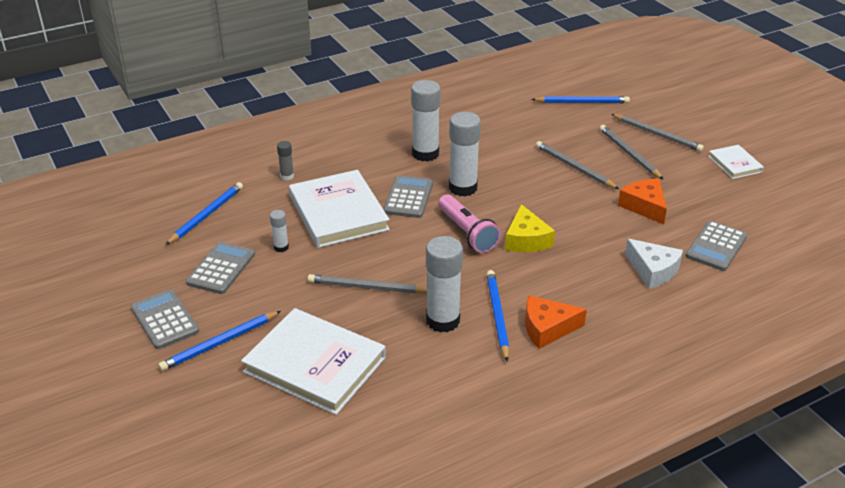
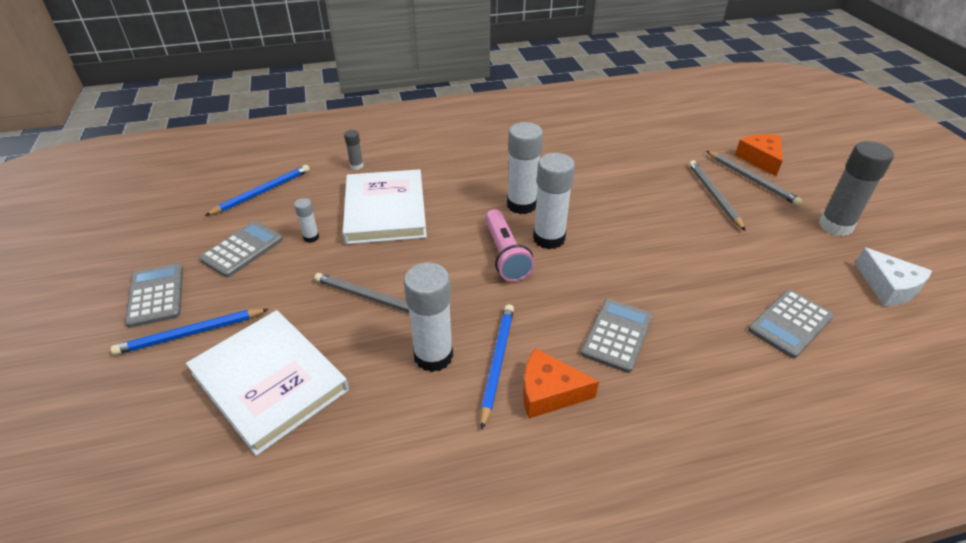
camera: 15 degrees right, 5 degrees up
grey calculator [383,175,433,218] -> grey calculator moved to [581,299,653,373]
white glue stick [411,80,441,162] -> white glue stick moved to [533,153,575,249]
yellow cheese [505,204,555,252] -> none
blue pencil [531,96,630,103] -> none
grey pencil [536,141,619,189] -> none
orange cheese [618,179,667,224] -> orange cheese moved to [735,134,783,176]
white cheese [625,239,683,289] -> white cheese moved to [855,247,932,306]
white book [708,145,764,179] -> grey glue stick [819,141,894,236]

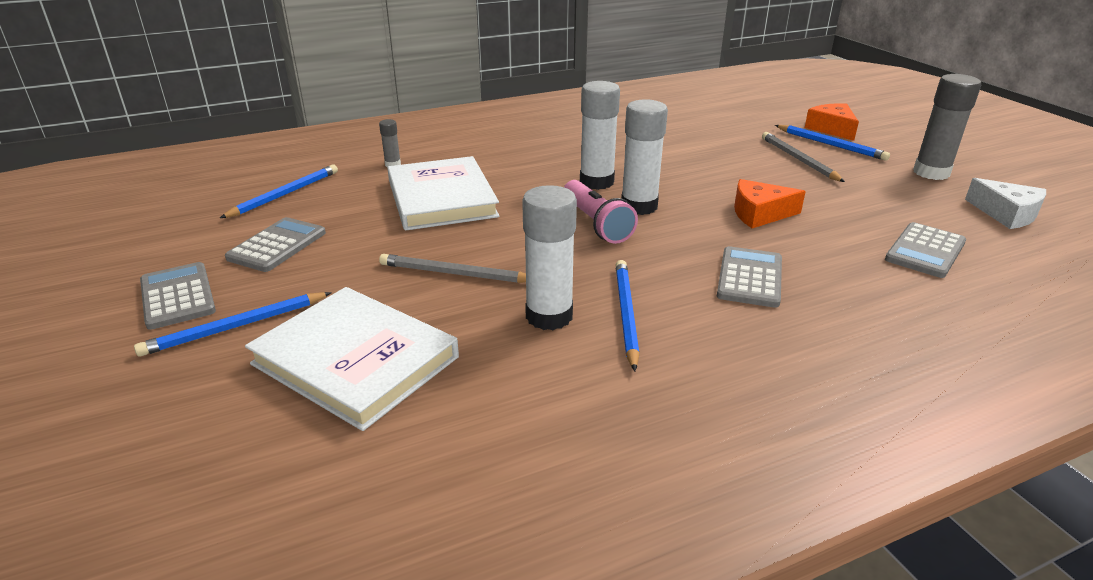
camera: 10 degrees left, 10 degrees down
white glue stick [294,198,319,243] -> none
orange cheese [523,348,599,418] -> orange cheese moved to [734,179,806,228]
grey pencil [706,151,802,206] -> blue pencil [775,125,890,161]

